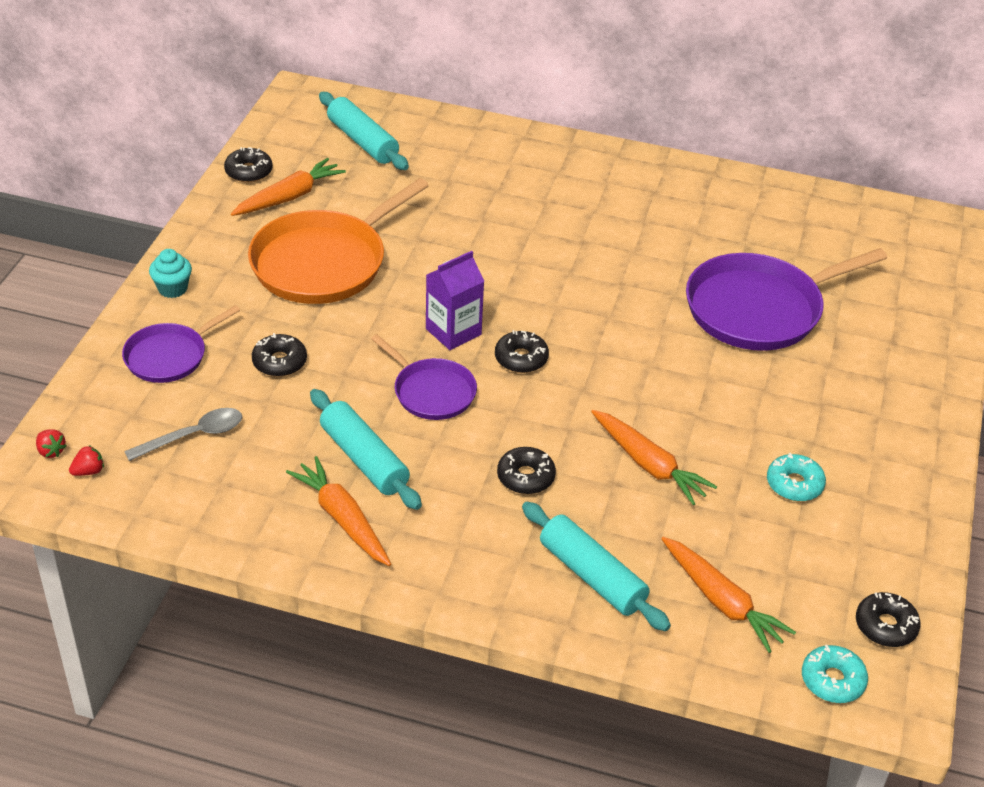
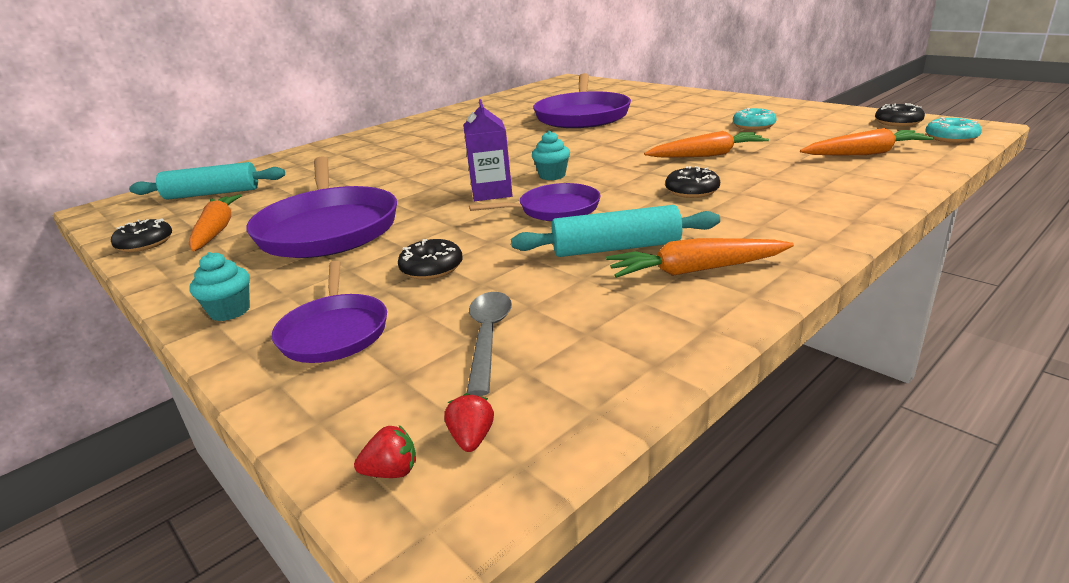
camera: 55 degrees left, 15 degrees down
orange pan [248,178,429,304] -> purple pan [246,156,397,258]
black donut [495,330,549,373] -> turquoise cupcake [532,131,570,180]
turquoise rolling pin [522,502,671,631] -> none

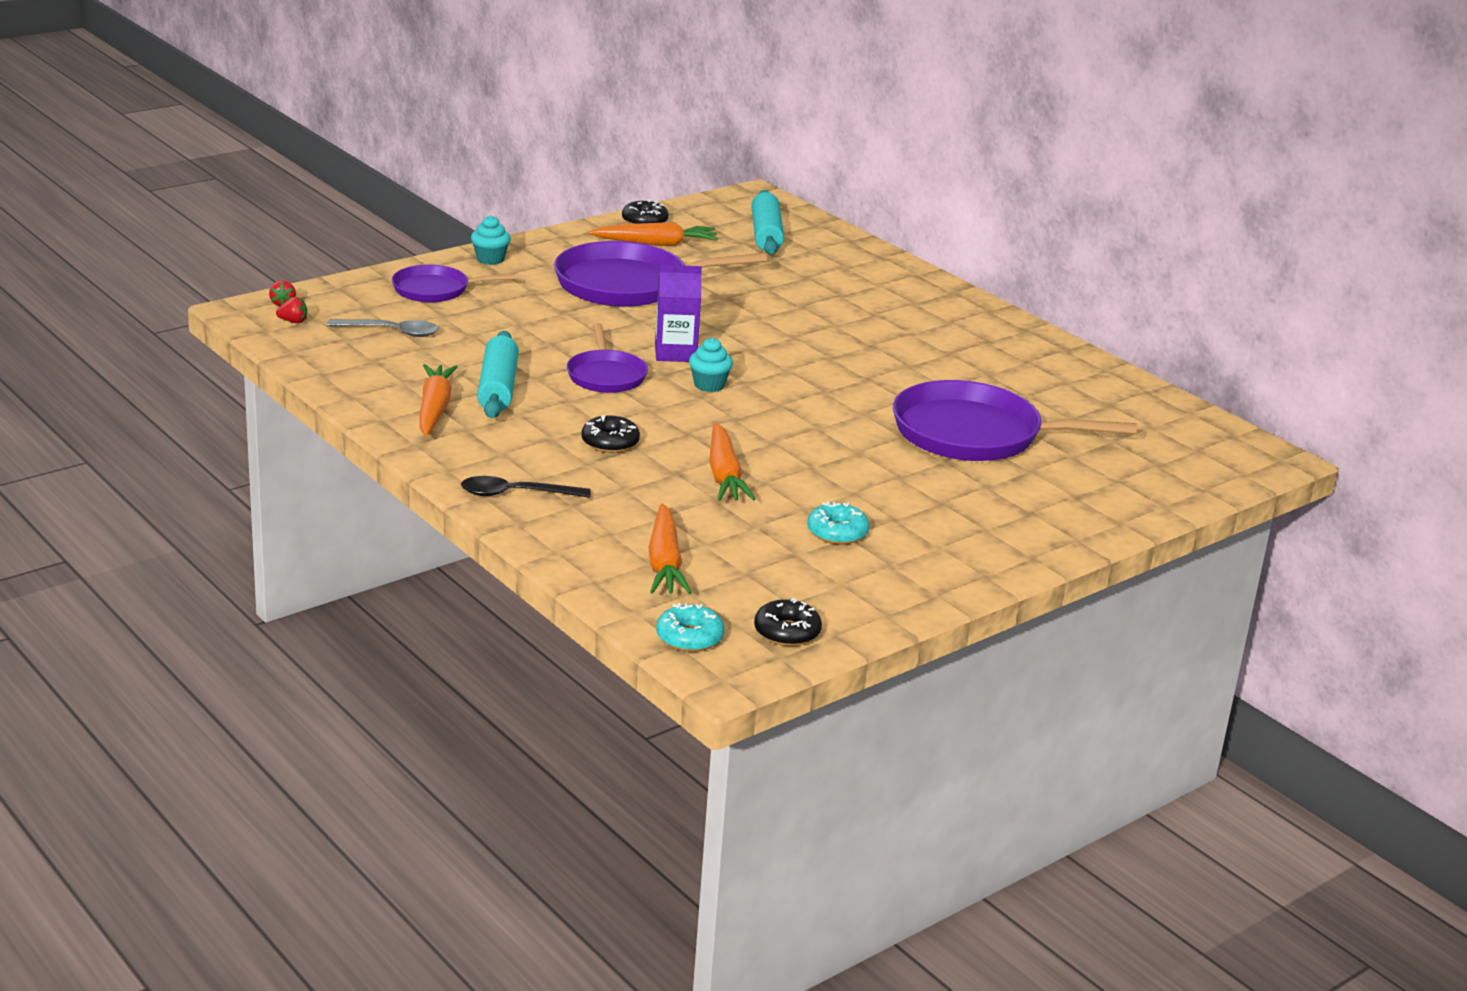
camera: 90 degrees right, 0 degrees up
black donut [398,239,463,280] -> none
none -> black spoon [461,476,591,498]

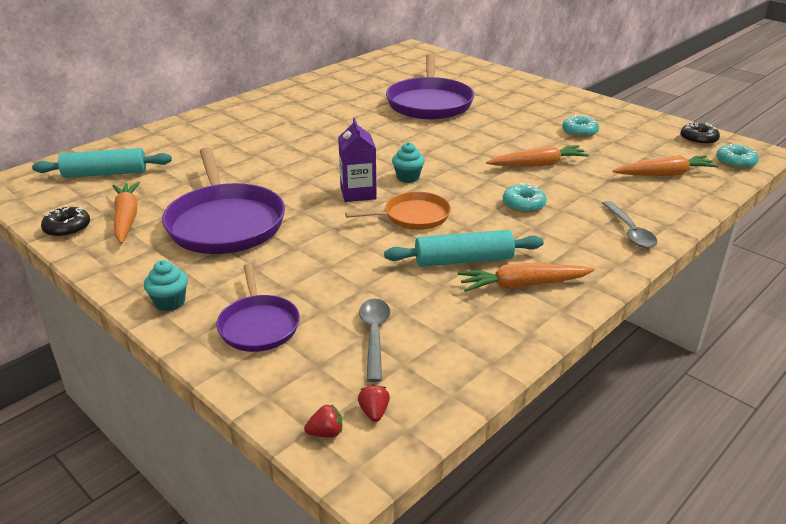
camera: 95 degrees left, 5 degrees up
black spoon [461,476,591,498] -> grey spoon [602,201,657,248]
purple pan [567,323,648,393] -> orange pan [345,192,451,230]
black donut [581,415,640,453] -> turquoise donut [503,183,547,213]

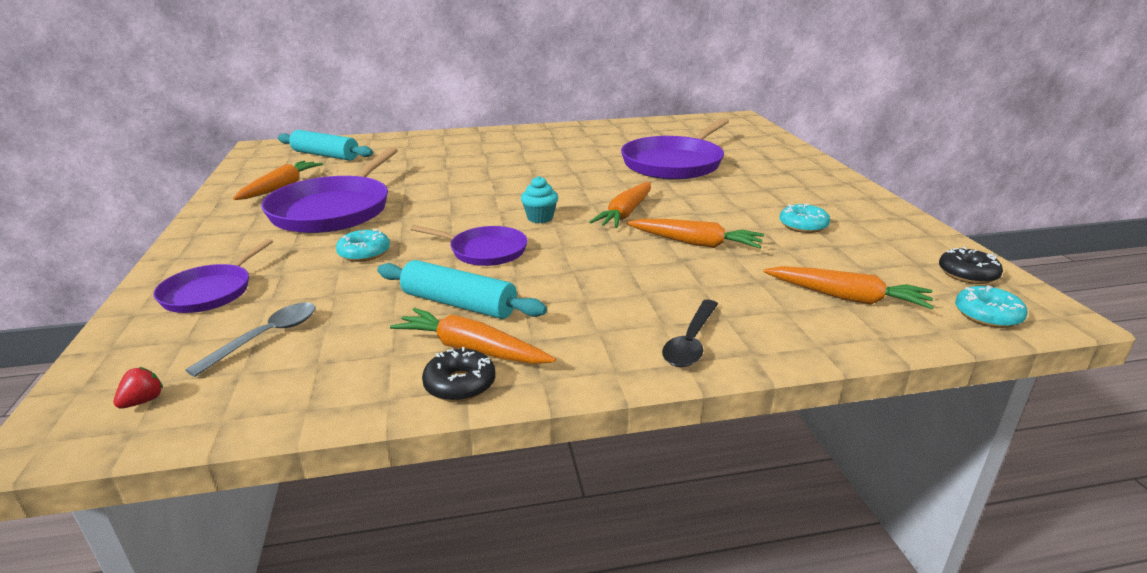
camera: 35 degrees right, 5 degrees down
black donut [41,207,90,238] -> black donut moved to [422,347,496,402]
turquoise cupcake [144,260,188,311] -> none
red strawberry [304,405,342,438] -> none
purple carton [338,118,377,202] -> none
orange pan [345,192,451,230] -> purple pan [410,225,528,266]
turquoise donut [503,183,547,213] -> turquoise donut moved to [336,229,390,262]
grey spoon [602,201,657,248] -> black spoon [662,300,718,367]
none -> orange carrot [589,182,651,228]

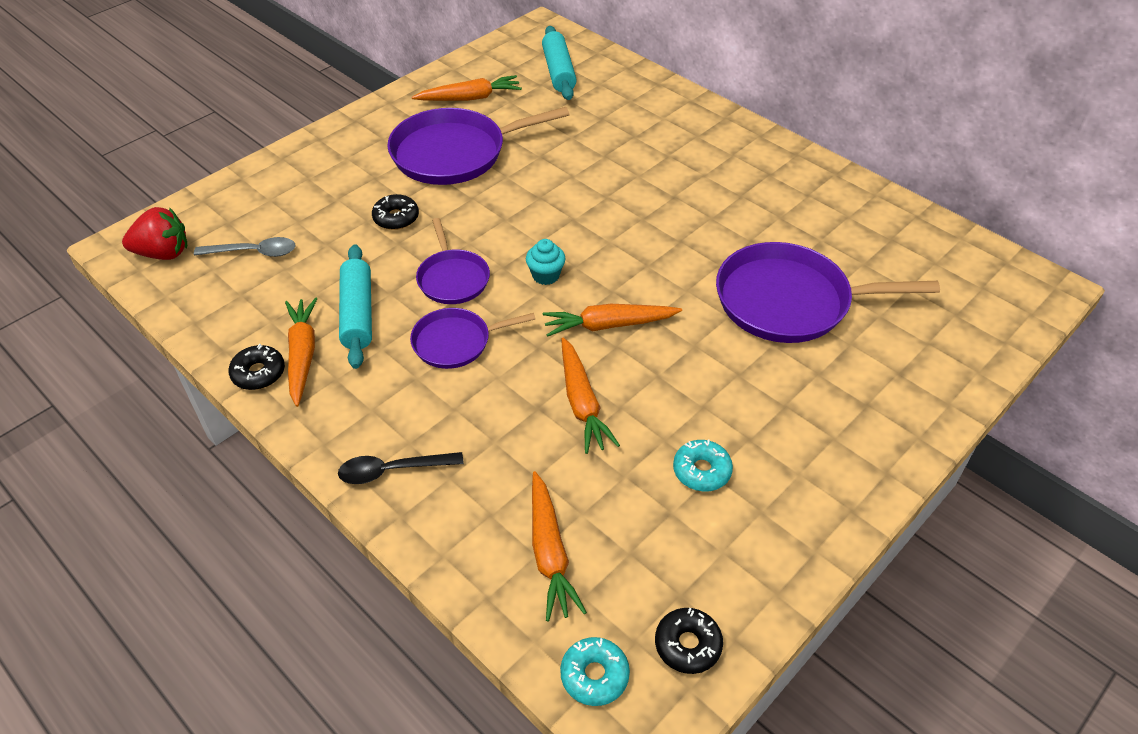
camera: 55 degrees right, 20 degrees up
red strawberry [114,367,163,409] -> red strawberry [122,207,187,260], size x2.17
purple pan [153,239,273,313] -> purple pan moved to [410,308,536,369]
turquoise donut [336,229,390,262] -> black donut [372,194,419,230]

